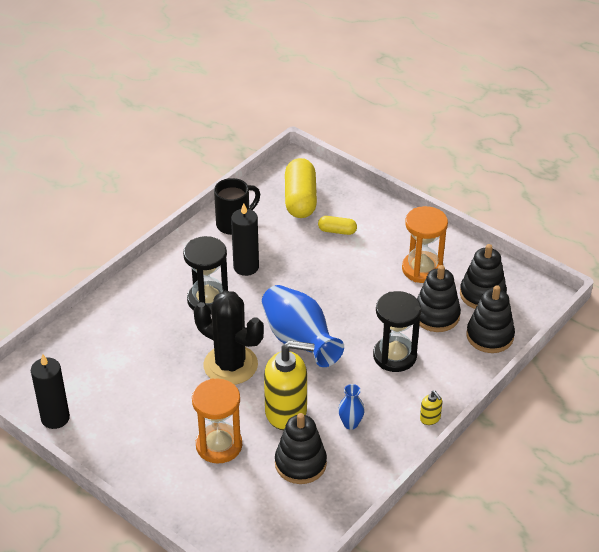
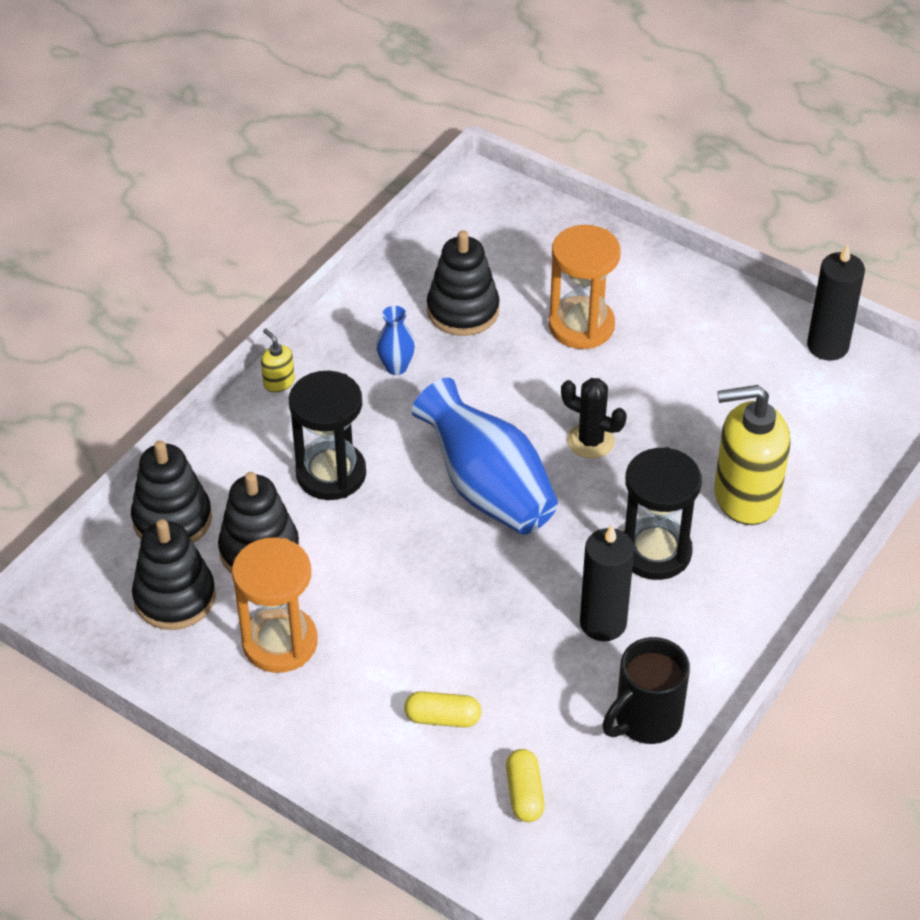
camera: 175 degrees right, 5 degrees up
black cactus [194,291,264,385] -> black cactus [561,378,627,459], size x0.55
yellow soap dispenser [264,341,315,430] -> yellow soap dispenser moved to [714,385,790,525]
yellow capsule [285,158,317,218] -> yellow capsule [506,749,545,822], size x0.51

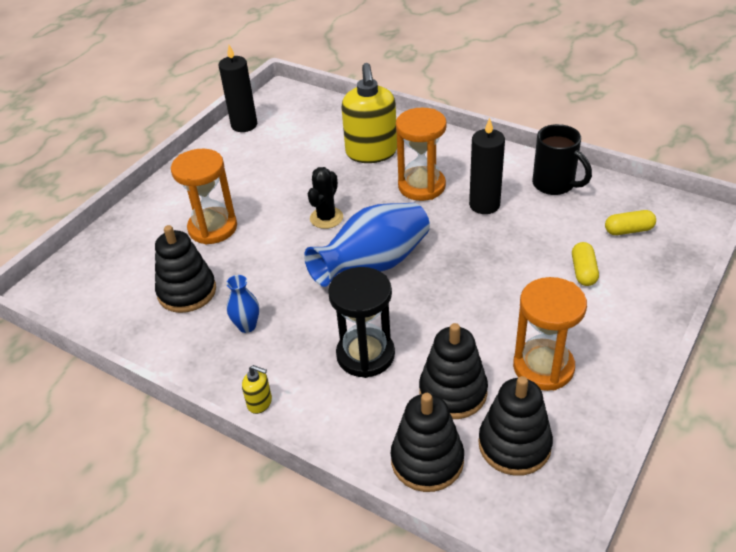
camera: 90 degrees left, 5 degrees down
yellow soap dispenser [261,329,295,392] -> yellow soap dispenser turned 120 degrees counterclockwise [242,365,272,414]
black hourglass [624,447,702,580] -> orange hourglass [396,108,447,201]

